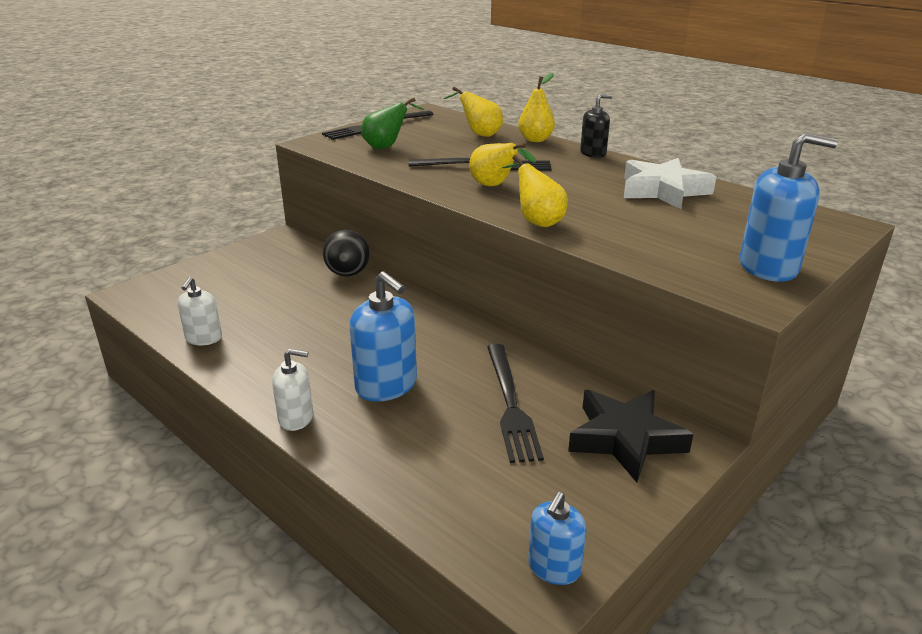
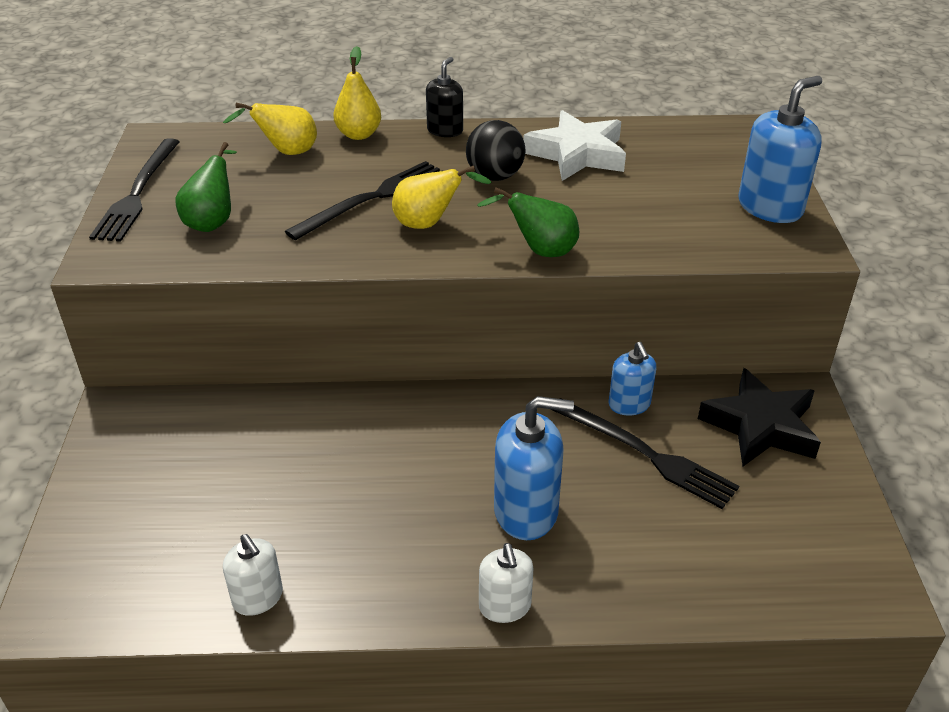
camera: 45 degrees left, 10 degrees up
white soap dispenser [272,349,313,431] -> white soap dispenser turned 120 degrees clockwise [479,543,533,623]
black ball [323,230,370,276] -> black ball moved to [466,120,525,181]
yellow pear [503,155,568,227] -> green pear [477,187,579,257]
blue soap dispenser [528,492,587,585] -> blue soap dispenser moved to [609,342,656,415]

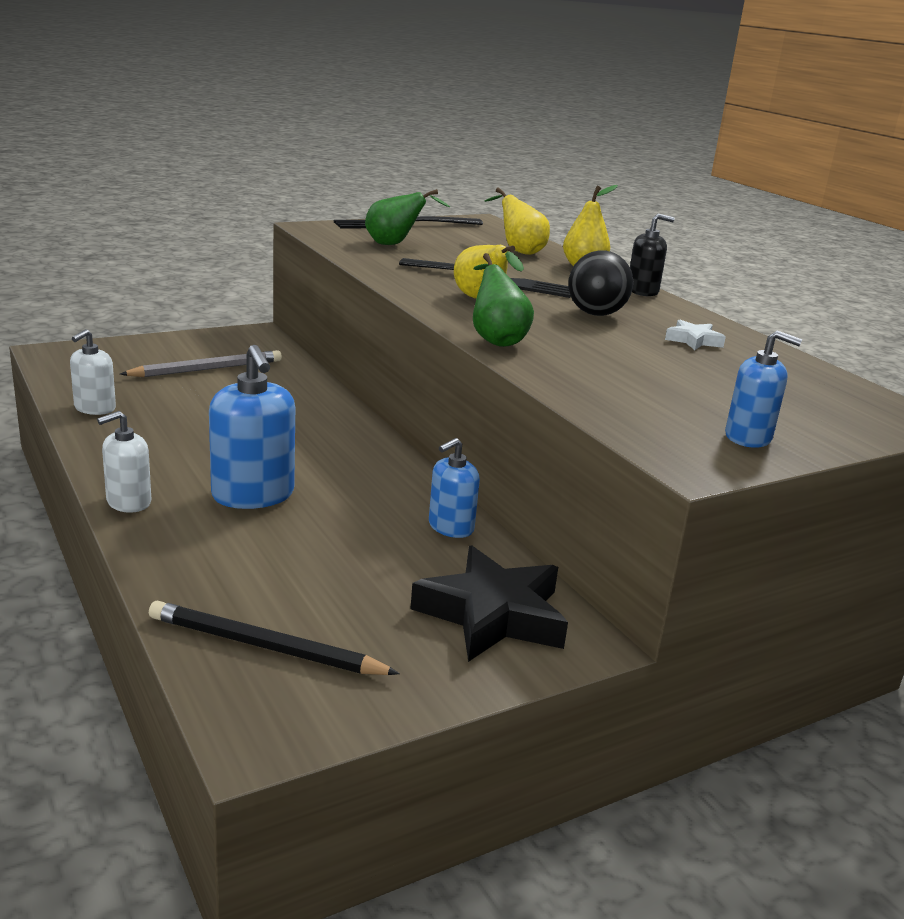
camera: 60 degrees right, 15 degrees down
white star [523,110,626,181] -> white star [665,319,726,350], size x0.47
black fork [550,398,739,509] -> none
blue soap dispenser [738,76,822,223] -> blue soap dispenser [725,330,802,448], size x0.60
none -> grey pencil [120,350,282,377]
none -> black pencil [149,601,400,675]

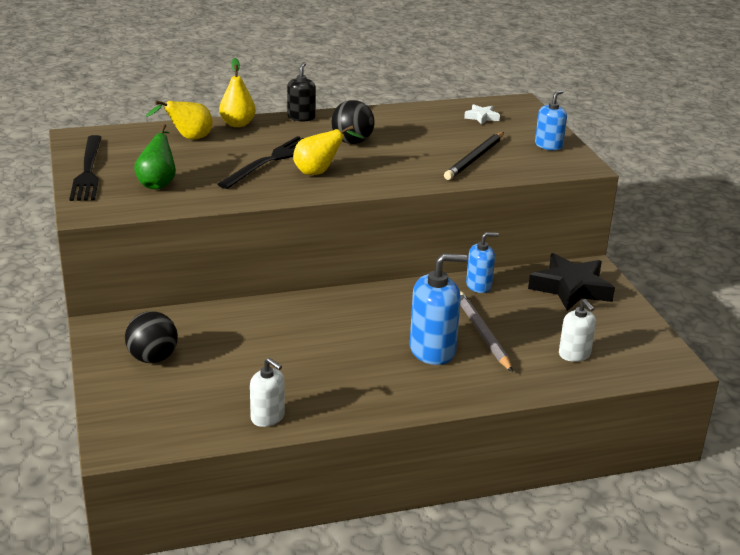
camera: 75 degrees left, 5 degrees up
white soap dispenser [97,411,151,513] -> white soap dispenser moved to [559,299,596,362]
grey pencil [120,350,282,377] -> grey pencil moved to [460,292,513,372]
black pencil [149,601,400,675] -> black pencil moved to [444,132,504,180]
blue soap dispenser [429,438,480,538] -> blue soap dispenser turned 75 degrees counterclockwise [466,232,499,293]
green pear [473,253,534,347] -> none
white star [665,319,726,350] -> white star moved to [464,104,500,125]
none -> black ball [125,311,178,363]

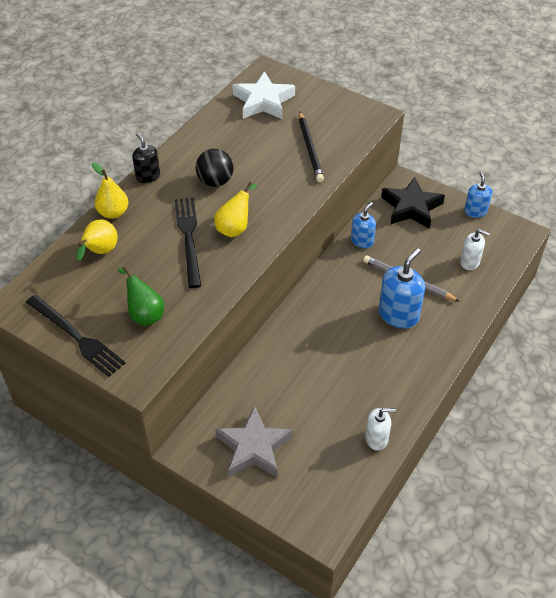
camera: 40 degrees left, 20 degrees up
black ball [125,311,178,363] -> grey star [215,406,293,478]
white star [464,104,500,125] -> white star [232,71,295,119], size x2.13
blue soap dispenser [535,90,567,150] -> blue soap dispenser moved to [464,171,492,218]

